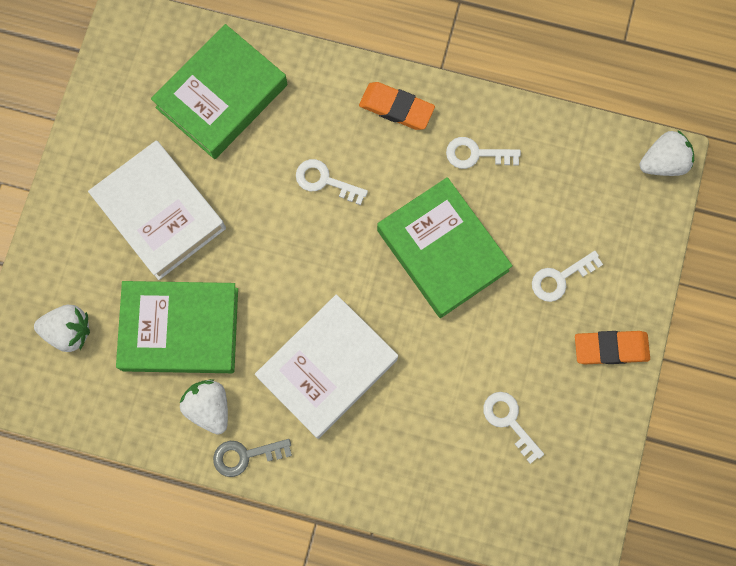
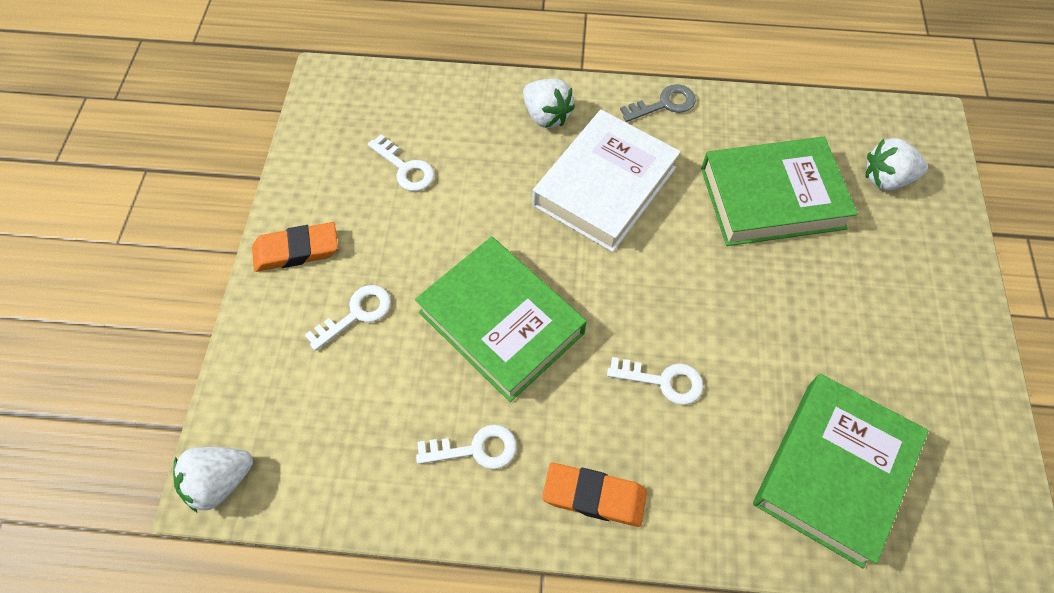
camera: 170 degrees right, 15 degrees down
white book [88,140,226,280] -> none
white strawberry [180,379,228,435] -> white strawberry moved to [523,79,575,128]

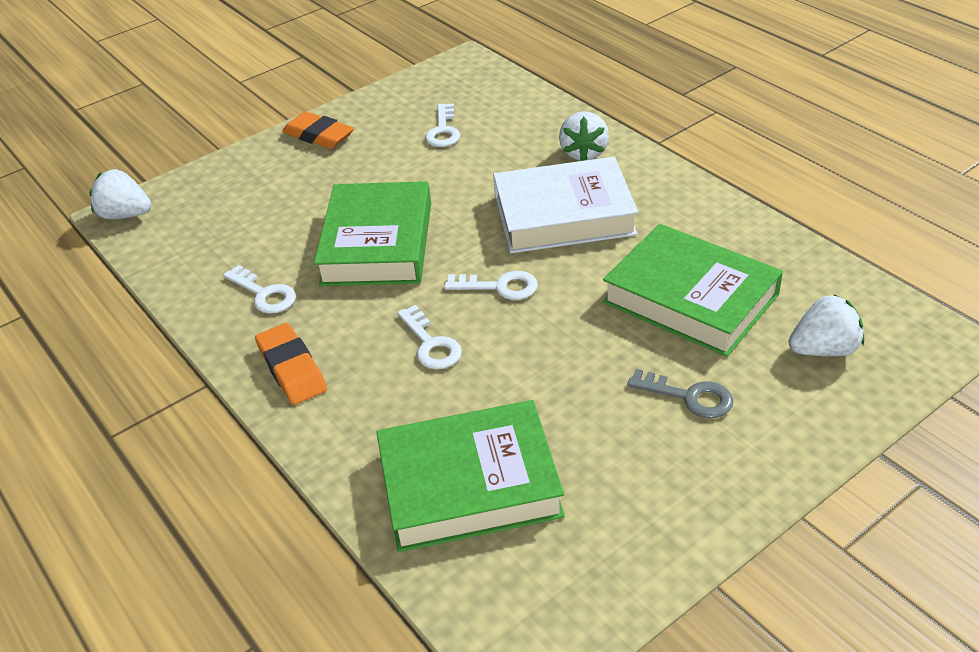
camera: 50 degrees right, 20 degrees down
white key [305,285,391,351] -> white key moved to [444,271,538,300]
grey key [620,84,696,122] -> grey key moved to [627,369,733,418]
white strawberry [866,138,928,191] -> white strawberry turned 120 degrees clockwise [789,294,864,356]

